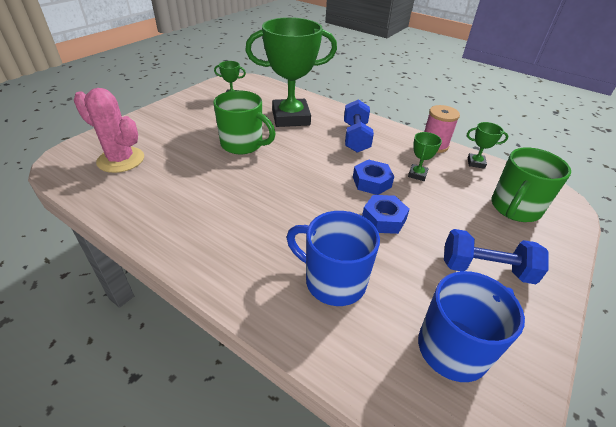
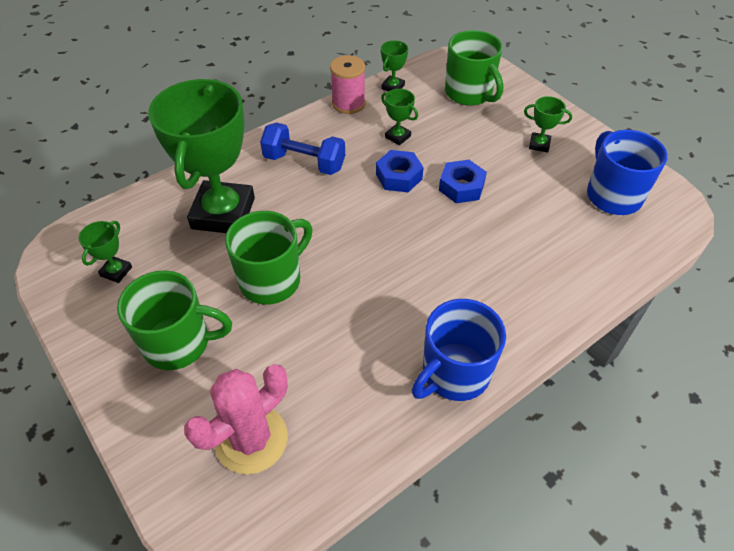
camera: 70 degrees left, 10 degrees up
blue mug [287,211,380,306] -> blue mug moved to [412,299,506,401]
blue dumbbell [444,229,549,284] -> green trophy [524,96,572,153]
none -> green mug [117,270,232,370]

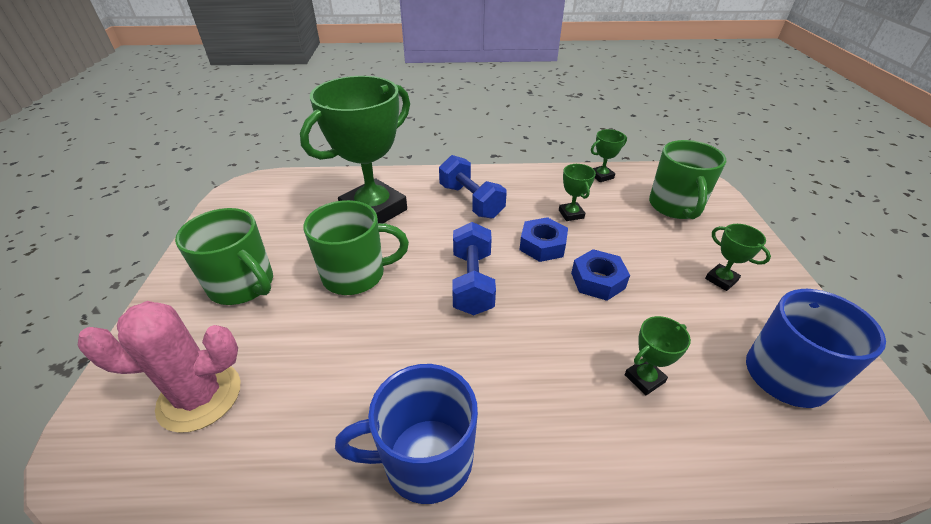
camera: 35 degrees right, 10 degrees down
green trophy [78,221,132,283] -> green trophy moved to [625,316,691,395]
pink spool [330,55,366,114] -> none
none -> blue dumbbell [452,222,496,315]

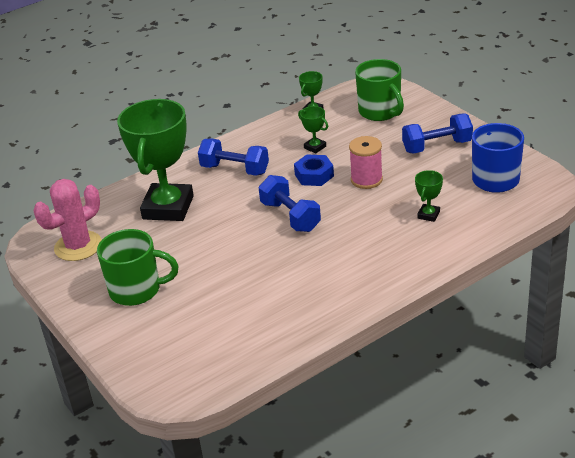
camera: 30 degrees left, 5 degrees down
pink cactus [77,301,240,433] -> pink cactus moved to [34,179,102,261]
green mug [303,200,409,295] -> none
blue mug [335,364,478,504] -> none
blue nut [571,249,630,301] -> pink spool [349,136,383,189]
green trophy [705,224,771,291] -> blue dumbbell [402,114,473,153]

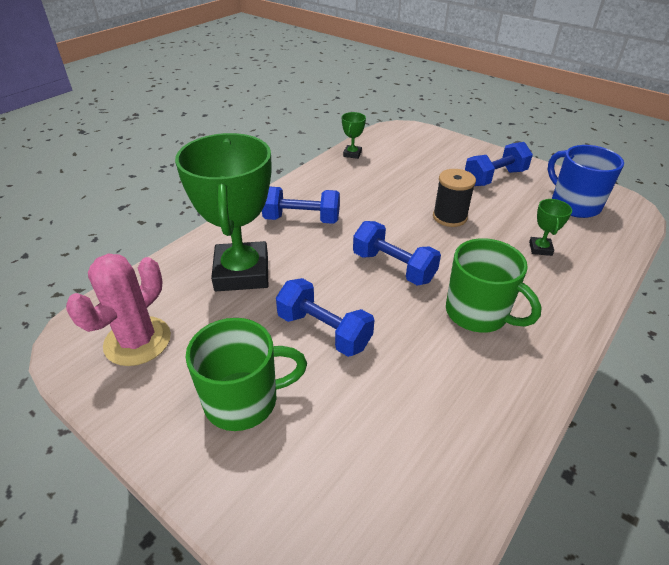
camera: 20 degrees left, 5 degrees up
blue nut [294,155,334,186] -> none
green trophy [298,106,328,153] -> none
pink spool [349,136,383,189] -> black spool [433,169,476,227]
green mug [355,59,404,121] -> green mug moved to [446,238,542,333]
none -> blue dumbbell [276,278,374,357]

